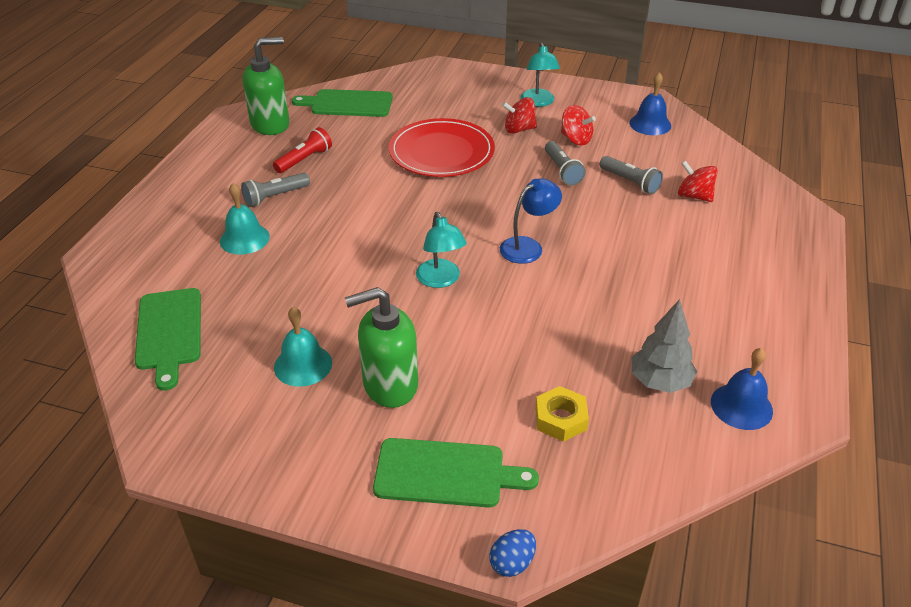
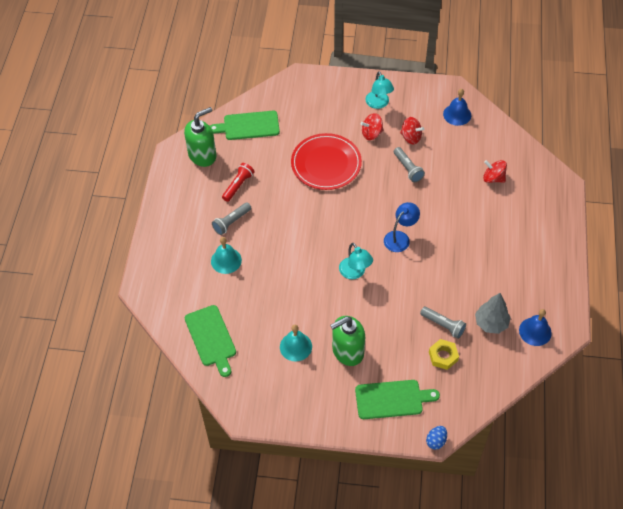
camera: 10 degrees left, 15 degrees up
grey flashlight [600,156,663,194] -> grey flashlight moved to [420,307,466,339]

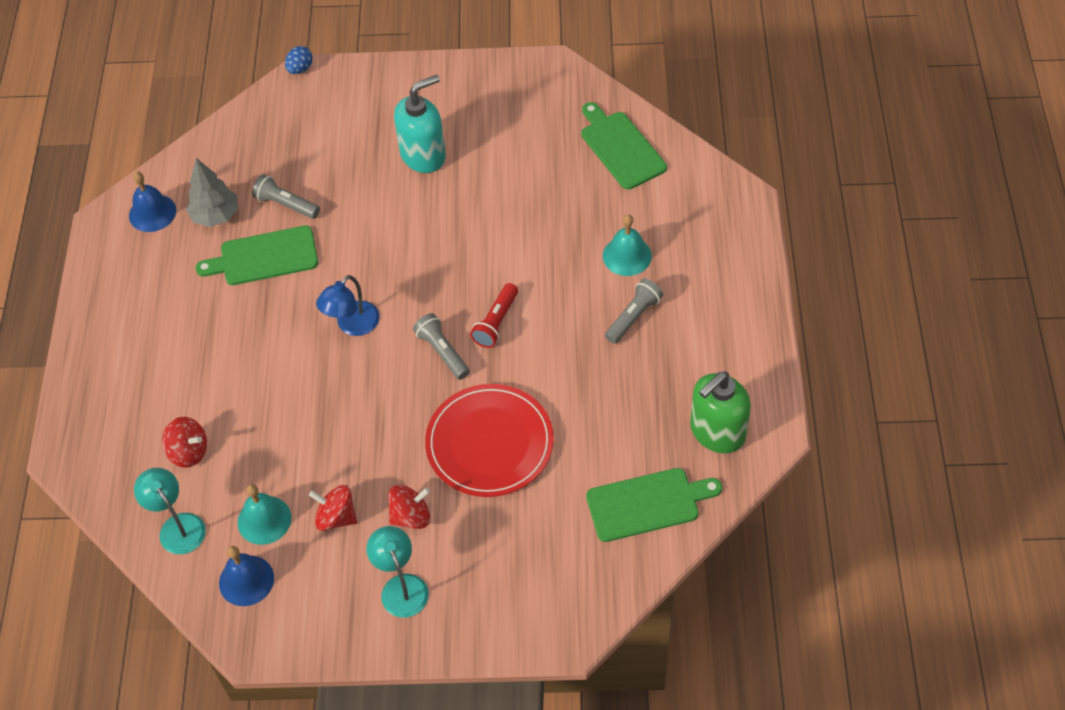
camera: 175 degrees right, 0 degrees up
red flashlight [222,163,254,202] -> red flashlight moved to [470,283,518,348]
turquoise bell [280,325,312,361] -> turquoise bell moved to [238,484,291,545]
green soap dispenser [330,316,365,366] -> turquoise soap dispenser [394,74,446,173]
turquoise lamp [339,243,373,279] -> turquoise lamp moved to [134,468,206,554]
green cutting board [355,380,440,419] -> green cutting board moved to [195,225,318,285]
grey flashlight [394,147,425,182] -> grey flashlight moved to [413,313,470,380]
yellow nut [429,339,459,370] -> none

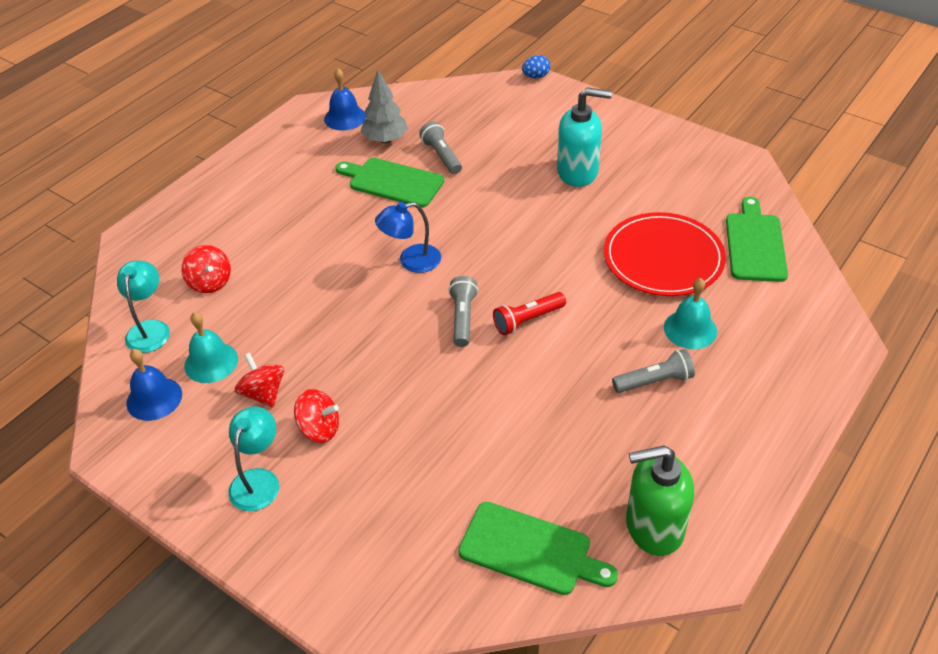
camera: 35 degrees right, 10 degrees down
red plate [425,384,554,497] -> red plate moved to [604,212,726,296]

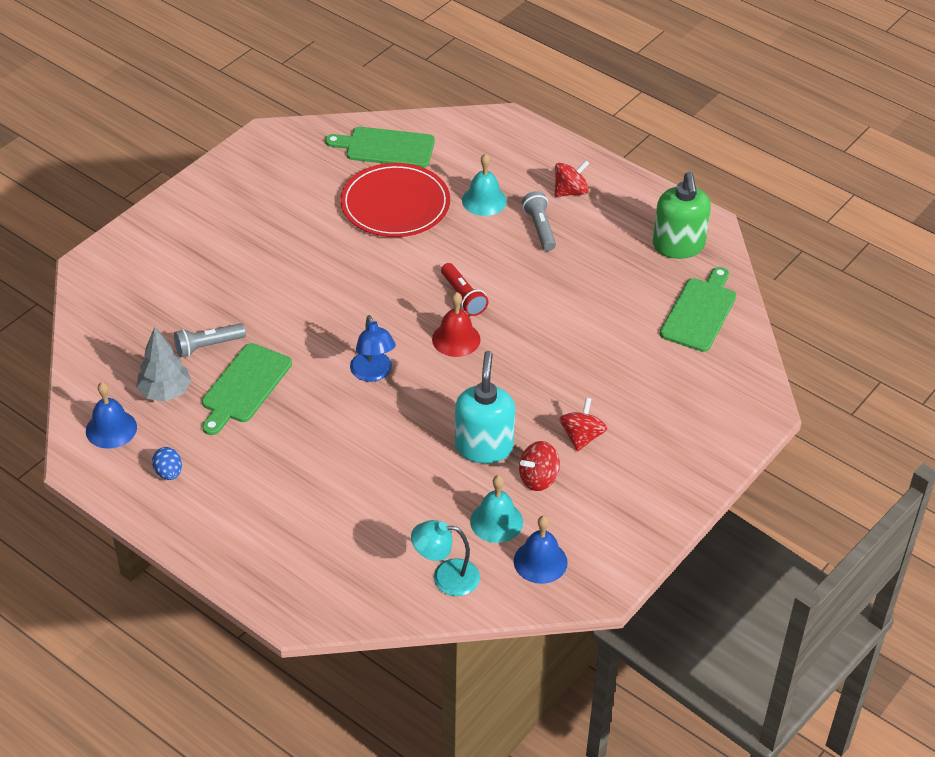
camera: 90 degrees left, 0 degrees up
red spinning top [181,245,231,293] -> red spinning top moved to [555,160,589,197]
turquoise lamp [228,406,279,511] -> none
grey flashlight [448,276,478,347] -> red bell [432,292,481,357]
blue egg [522,55,550,78] -> blue egg moved to [152,447,182,480]
turquoise soap dispenser [557,88,612,187] -> turquoise soap dispenser moved to [455,351,515,463]

